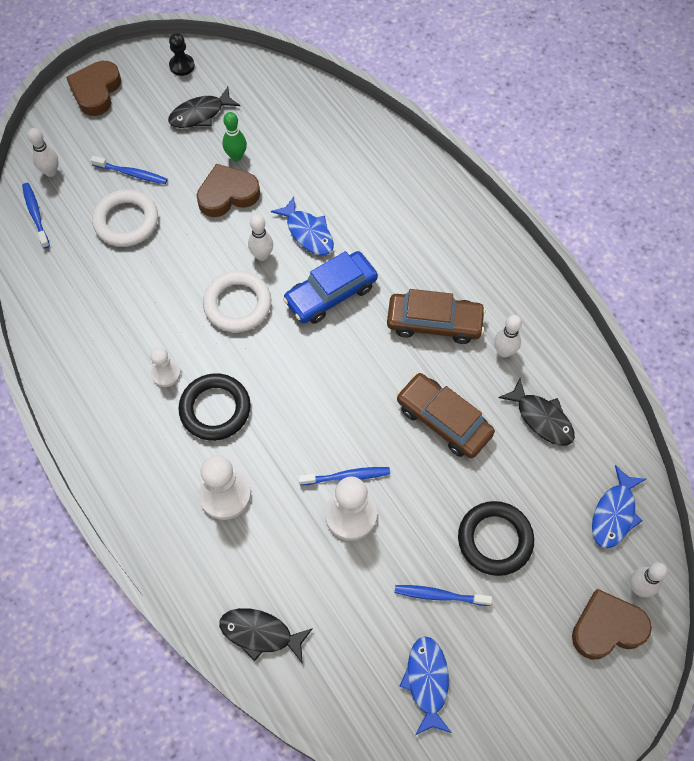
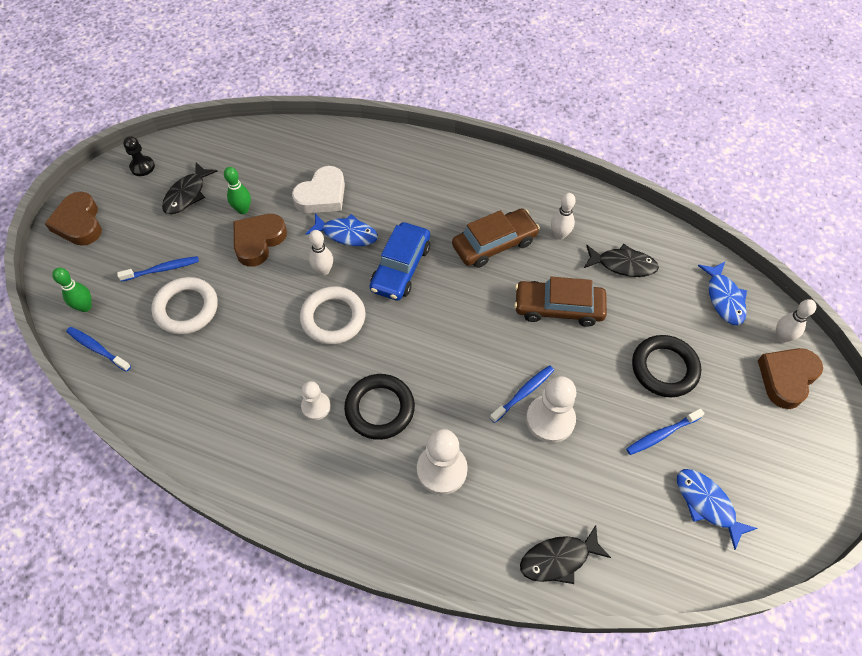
camera: 35 degrees left, 5 degrees down
white bowling pin [27,128,59,177] -> green bowling pin [52,268,92,312]
none -> white heart [292,166,345,213]

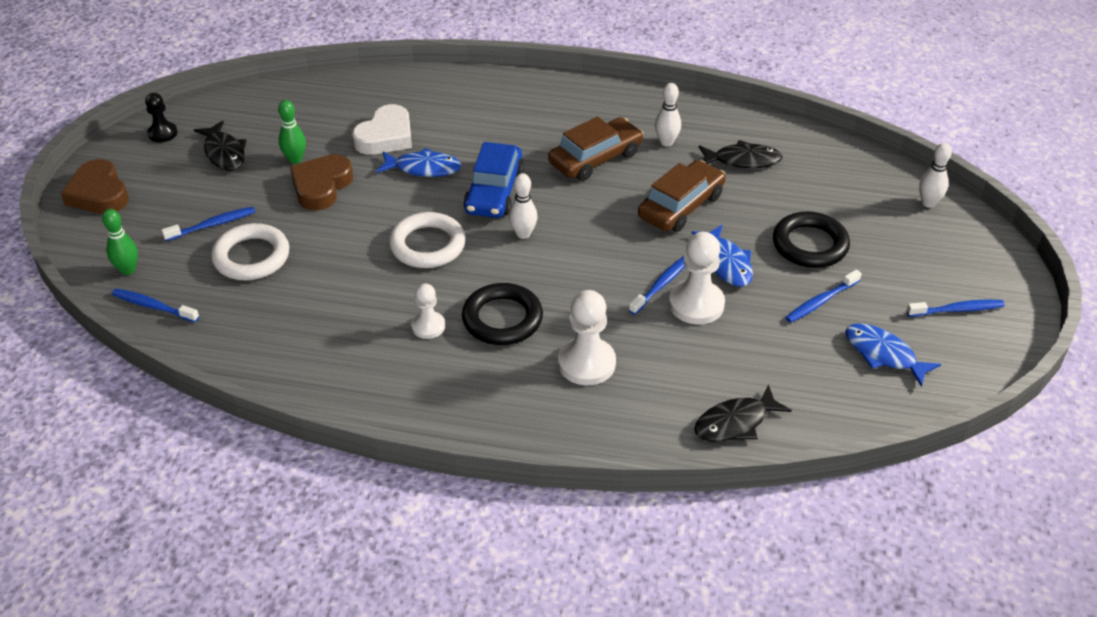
camera: 10 degrees left, 15 degrees down
black fish [162,162,218,214] -> black fish turned 45 degrees counterclockwise [194,121,247,171]
white bowling pin [309,230,333,276] -> white bowling pin moved to [509,173,538,239]
brown car [514,277,607,327] -> brown car turned 135 degrees clockwise [638,160,726,232]
blue fish [698,262,747,325] -> blue fish moved to [691,225,753,287]
brown heart [758,348,823,409] -> none
none -> blue toothbrush [907,299,1005,317]

